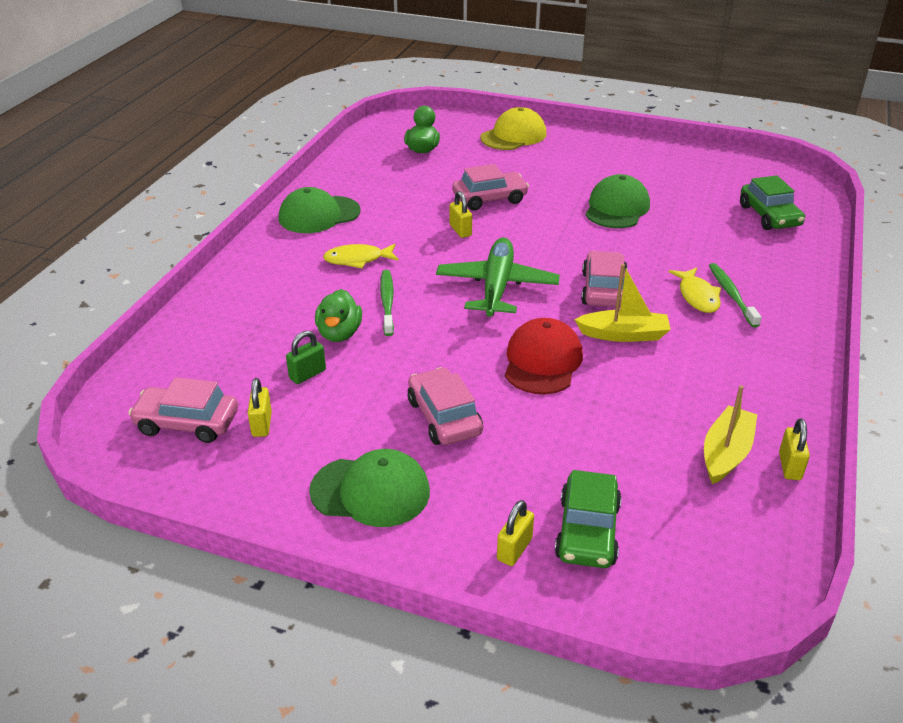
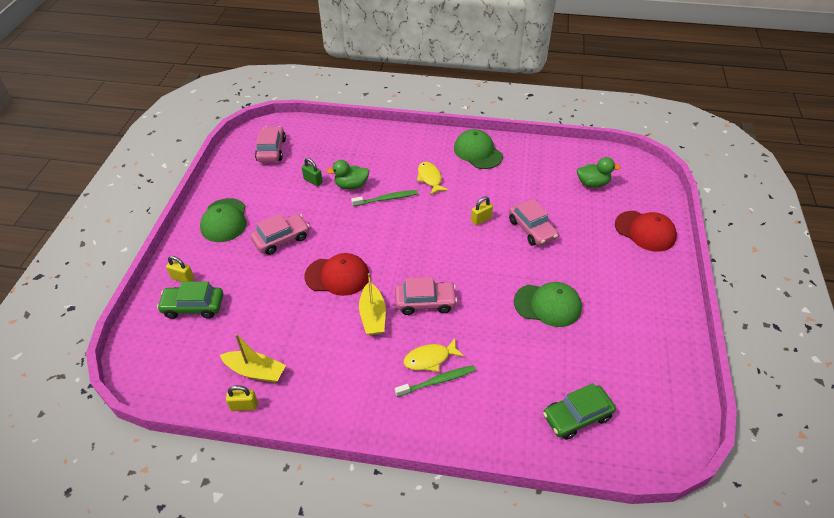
camera: 80 degrees right, 10 degrees up
yellow padlock [248,378,272,437] -> none
green plane [436,237,560,317] -> none
yellow cap [480,107,547,150] -> red cap [615,211,677,252]

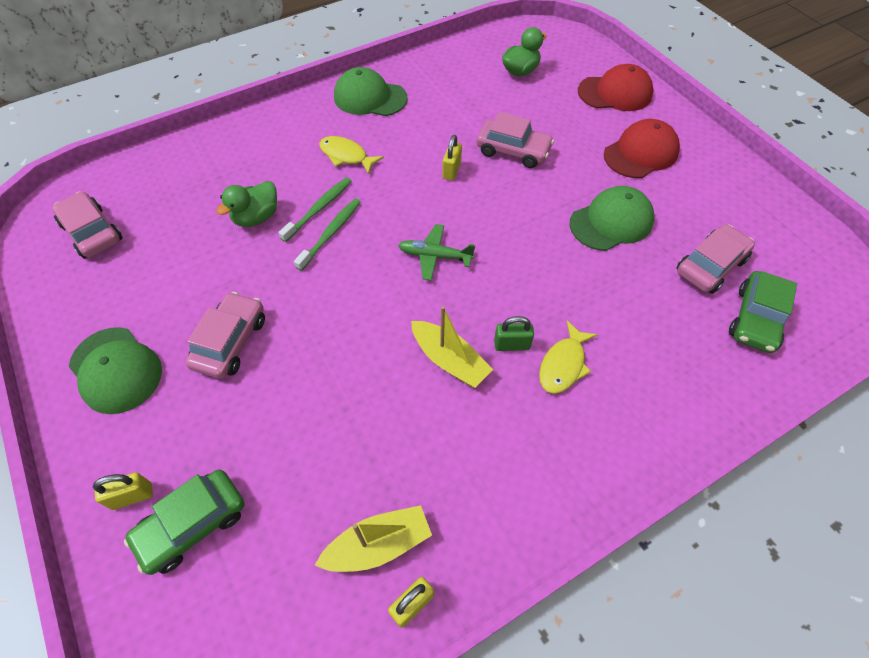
camera: 40 degrees left, 10 degrees up
green padlock [302,158,323,186] -> green padlock moved to [494,316,534,351]
red cap [304,253,369,296] -> red cap moved to [604,119,680,178]
pink car [395,277,457,315] -> pink car moved to [676,224,755,294]
green toothbrush [395,365,476,397] -> green toothbrush moved to [294,198,361,271]
none -> green plane [398,224,475,280]

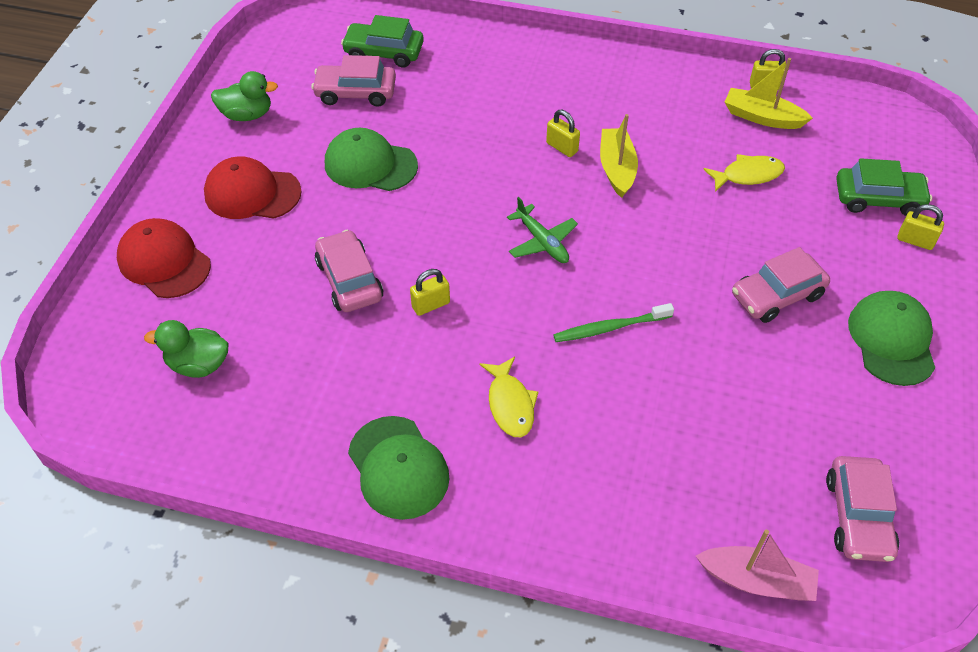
camera: 135 degrees left, 5 degrees down
green duck [217,181,277,227] -> green duck moved to [211,71,278,121]
green toothbrush [278,177,352,242] -> none
green padlock [494,316,534,351] -> yellow padlock [546,110,580,157]
yellow fish [539,321,598,394] -> yellow fish moved to [703,154,785,192]
green car [729,271,797,353] -> green car turned 150 degrees counterclockwise [341,15,424,68]
none -> pink boat [696,530,819,601]

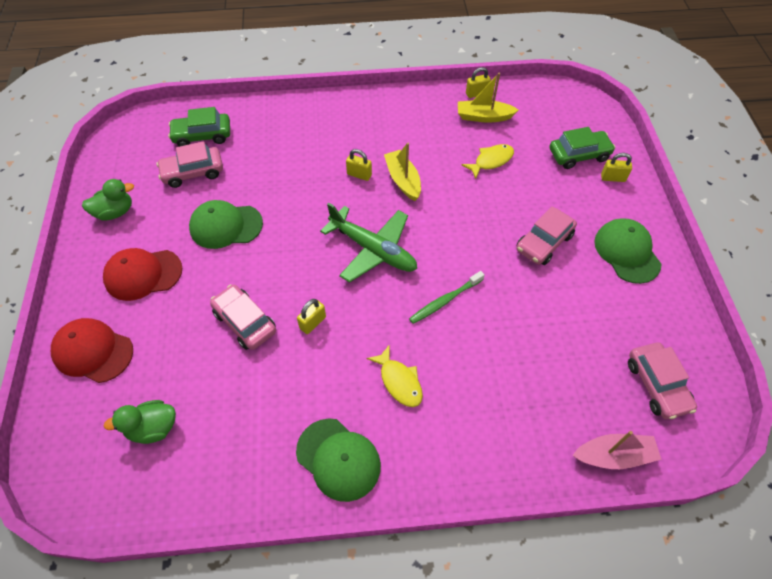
camera: 20 degrees left, 5 degrees up
green plane [507,197,578,263] -> green plane [320,203,417,283], size x1.71

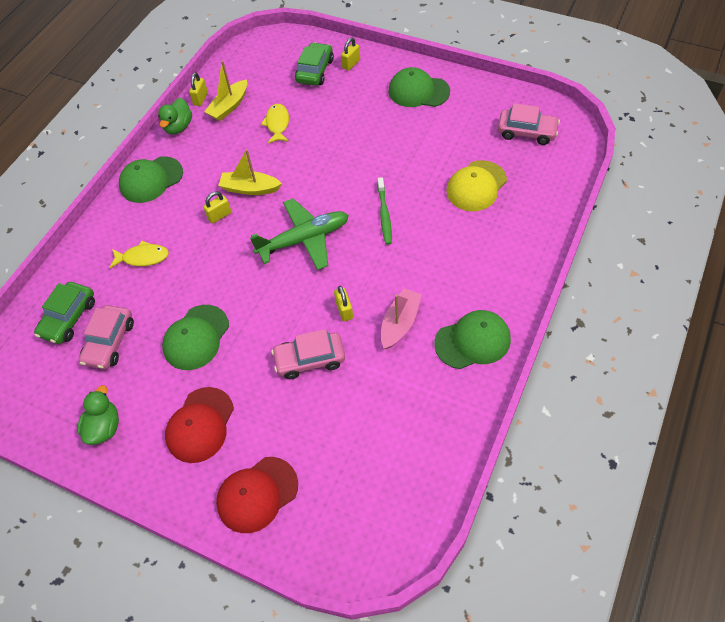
camera: 55 degrees left, 0 degrees up
green duck [104,400,176,444] -> green duck moved to [158,98,192,134]
yellow fish [367,344,423,407] -> yellow fish moved to [109,241,169,268]
pink car [516,206,577,265] -> none
pink boat [573,431,662,469] -> pink boat moved to [381,288,422,349]
none -> green cap [119,156,183,203]
none -> yellow cap [446,160,507,211]

